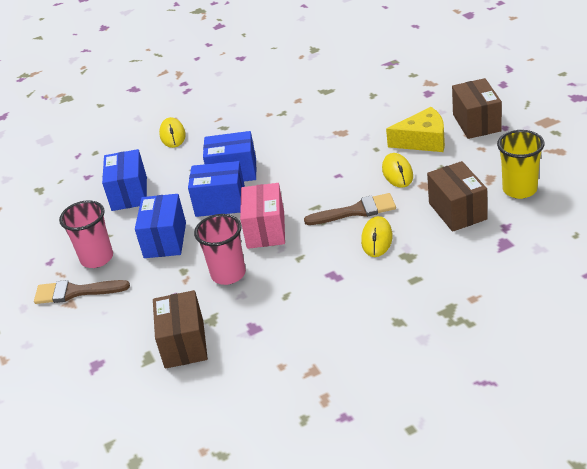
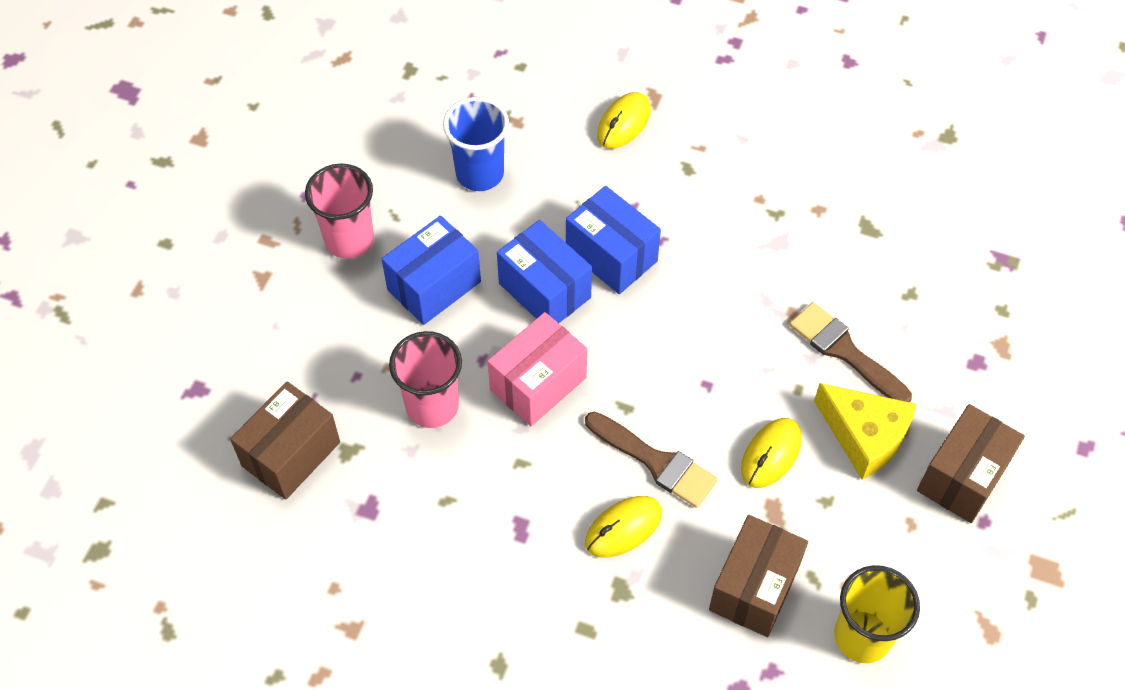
camera: 40 degrees right, 20 degrees up
brown brush [34,280,130,304] -> brown brush moved to [790,302,912,402]
blue box [102,149,147,211] -> blue cup [443,97,509,191]

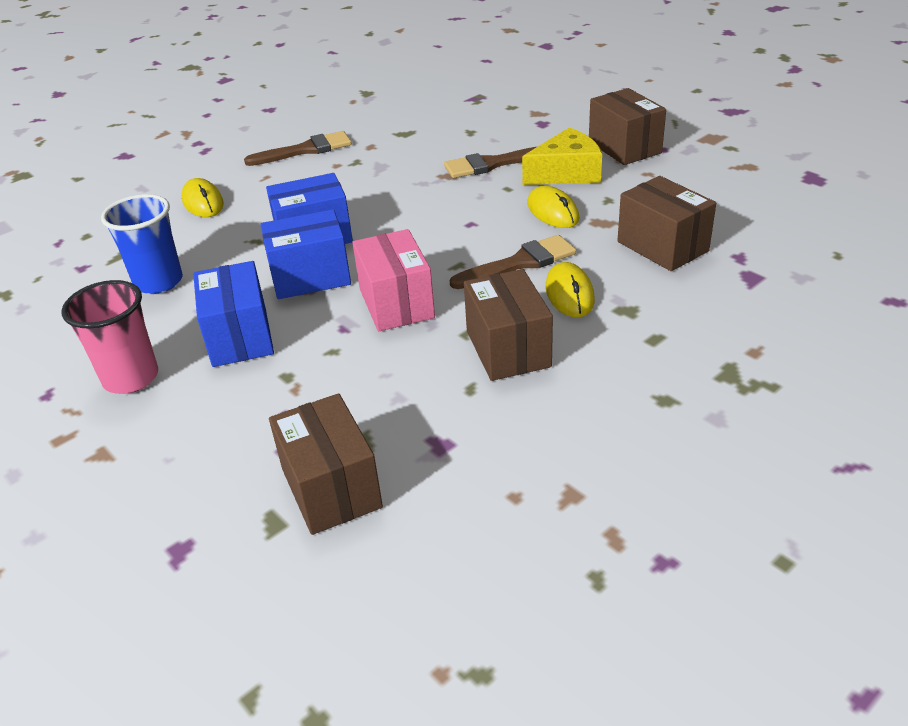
camera: 60 degrees left, 20 degrees down
pink cup [389,331,462,428] -> none
yellow cup [834,565,920,663] -> none
none -> brown brush [244,131,352,166]
none -> brown box [464,269,553,381]

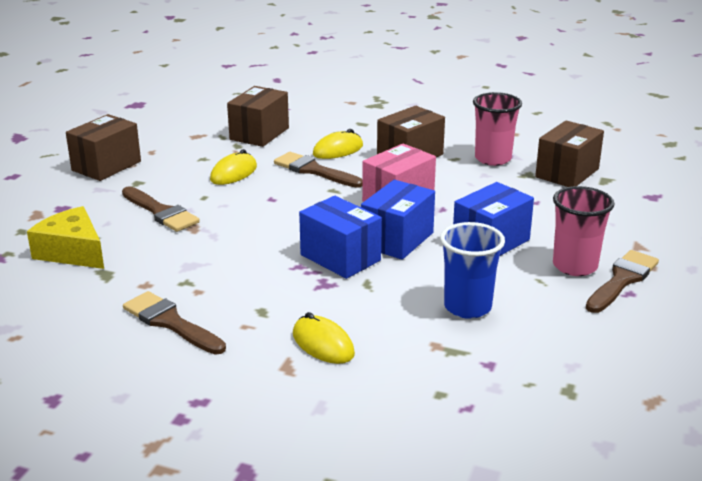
camera: 120 degrees left, 10 degrees down
yellow mouse [181,178,224,217] -> yellow mouse turned 75 degrees counterclockwise [293,312,355,364]
blue box [260,209,351,299] -> blue box turned 75 degrees clockwise [361,180,435,260]
yellow cheese [522,128,602,185] -> yellow cheese moved to [27,206,104,269]
none -> pink cup [473,92,522,166]
none -> brown brush [586,250,659,313]

